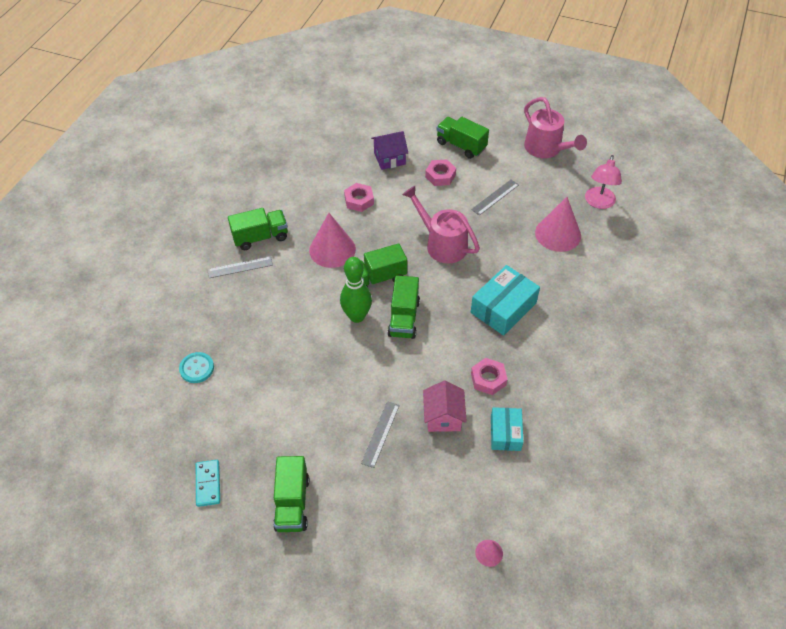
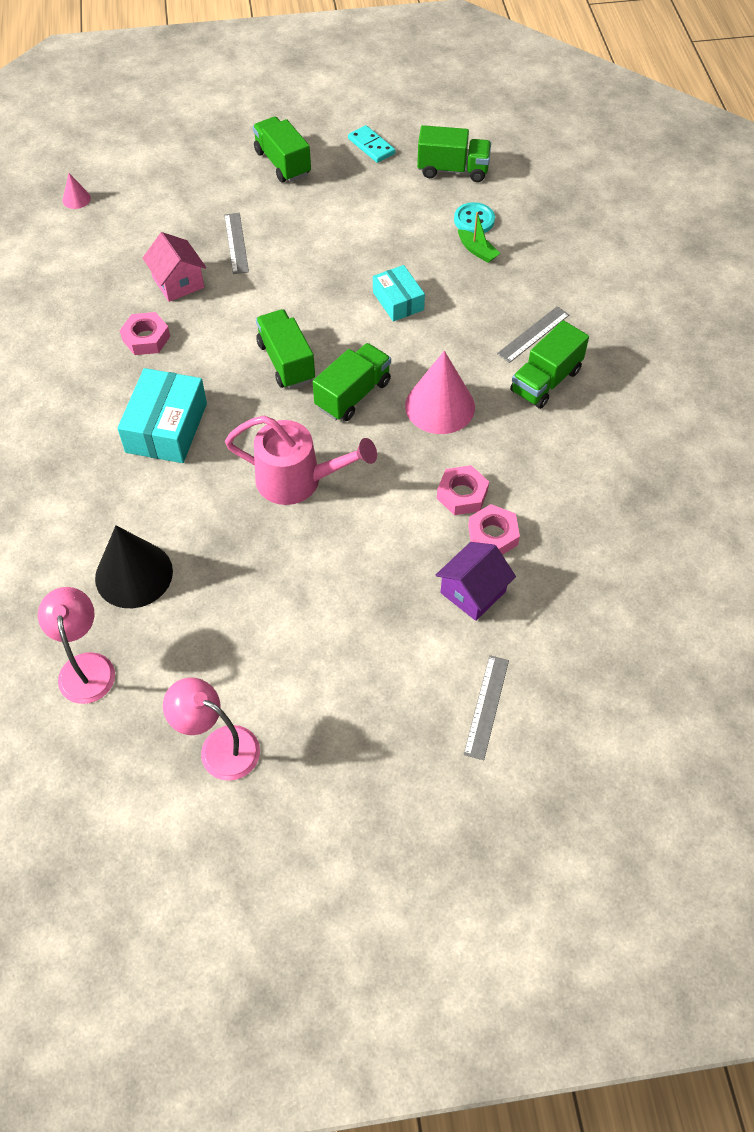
camera: 150 degrees right, 5 degrees up
green bowling pin [340,257,372,323] -> none
pink nut [425,159,456,186] -> pink nut moved to [468,504,520,555]
green truck [437,117,489,159] -> green truck moved to [417,125,491,182]
grey ruler [471,180,519,216] -> grey ruler moved to [464,655,509,760]
turquoise box [491,407,523,451] -> turquoise box moved to [373,265,425,322]
pink watering can [524,97,587,158] -> pink lamp [163,677,260,781]
pink cone [535,197,581,252] -> black cone [95,526,173,608]
none -> green boat [458,212,500,263]

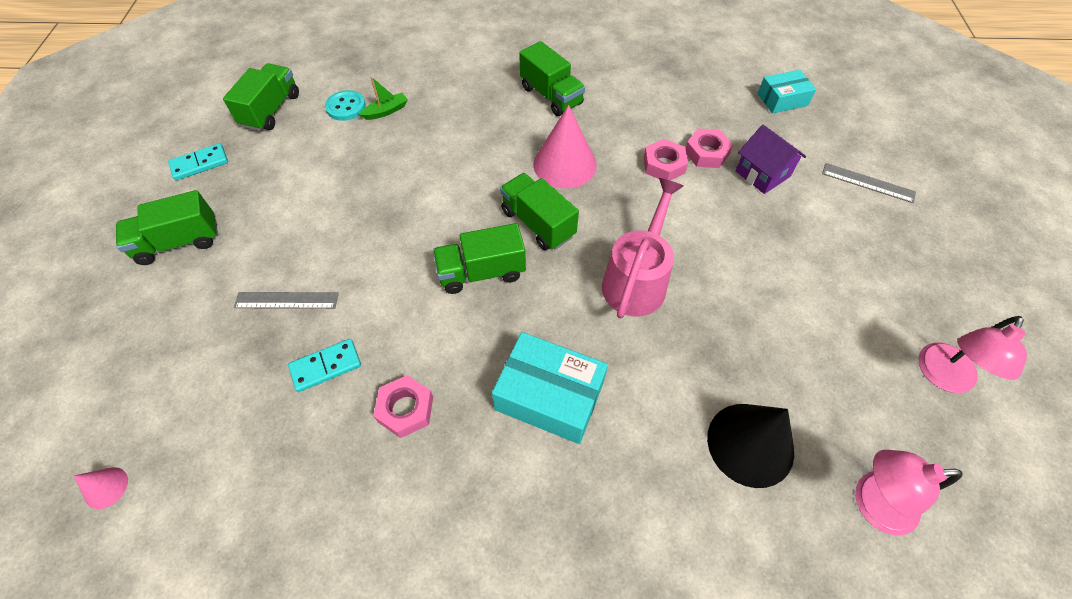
camera: 80 degrees left, 0 degrees up
pink house [143,232,206,302] -> turquoise domino [288,339,361,392]
turquoise box [373,265,425,322] -> turquoise box moved to [757,70,816,114]
grey ruler [497,306,569,363] -> none

